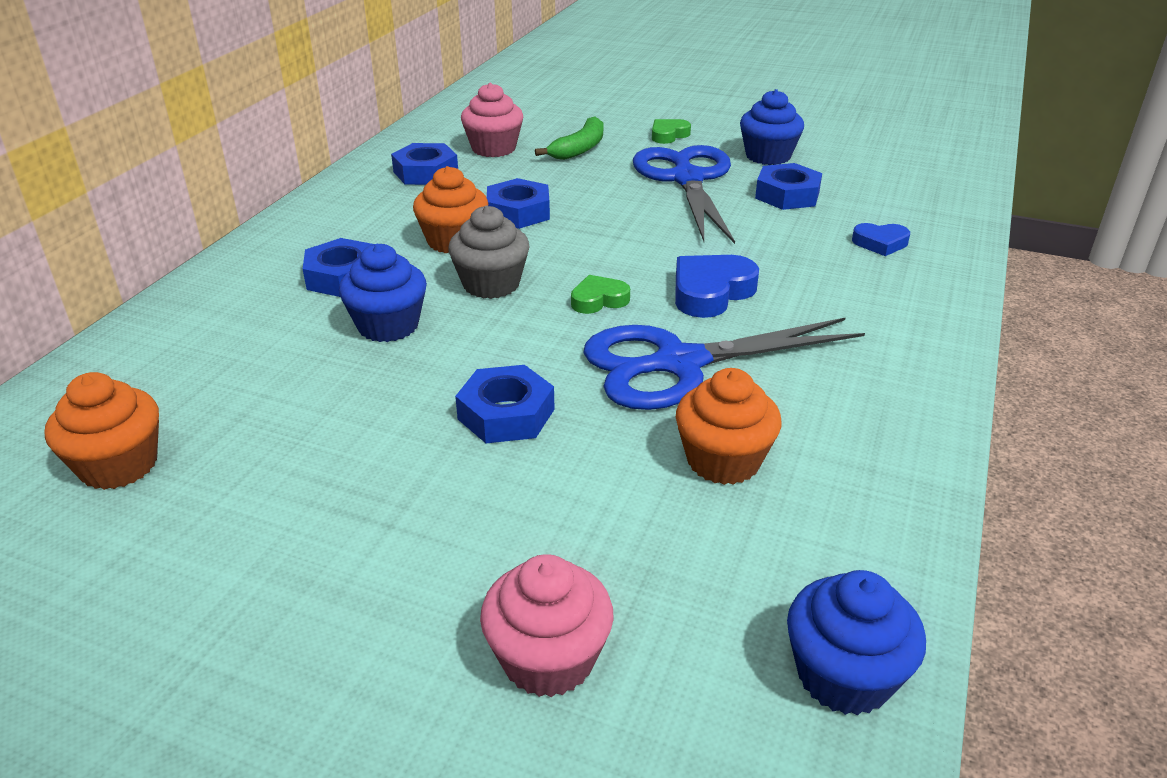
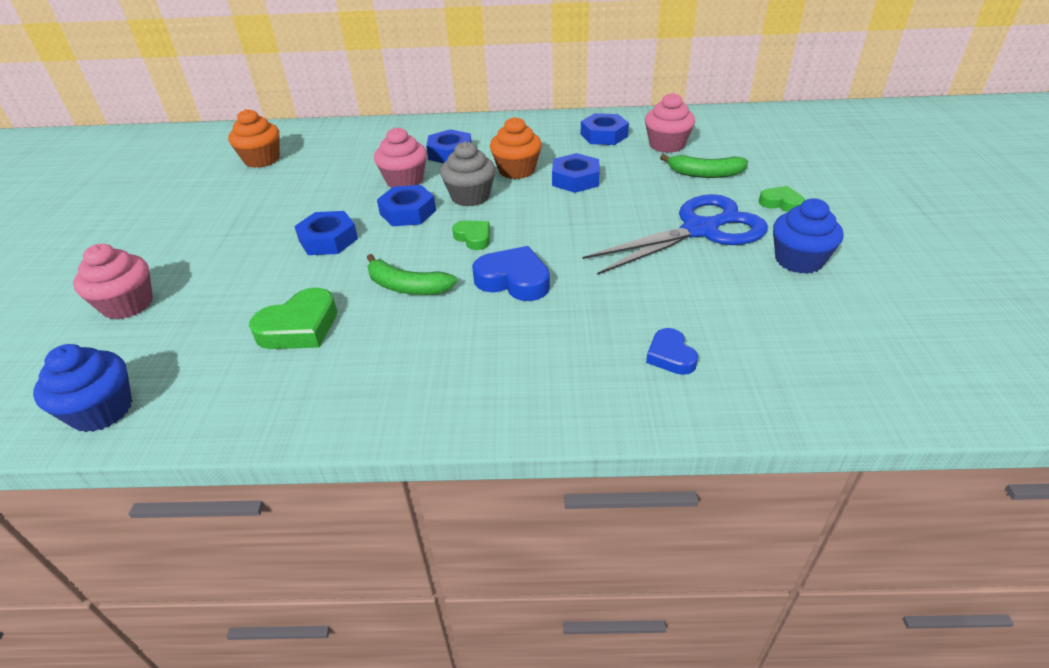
camera: 70 degrees right, 5 degrees up
blue cupcake [339,244,427,342] -> pink cupcake [374,127,427,188]
blue scissors [583,317,865,410] -> green banana [367,254,457,295]
orange cupcake [676,368,782,485] -> green heart [249,287,337,349]
blue nut [755,163,822,210] -> blue nut moved to [377,185,436,226]

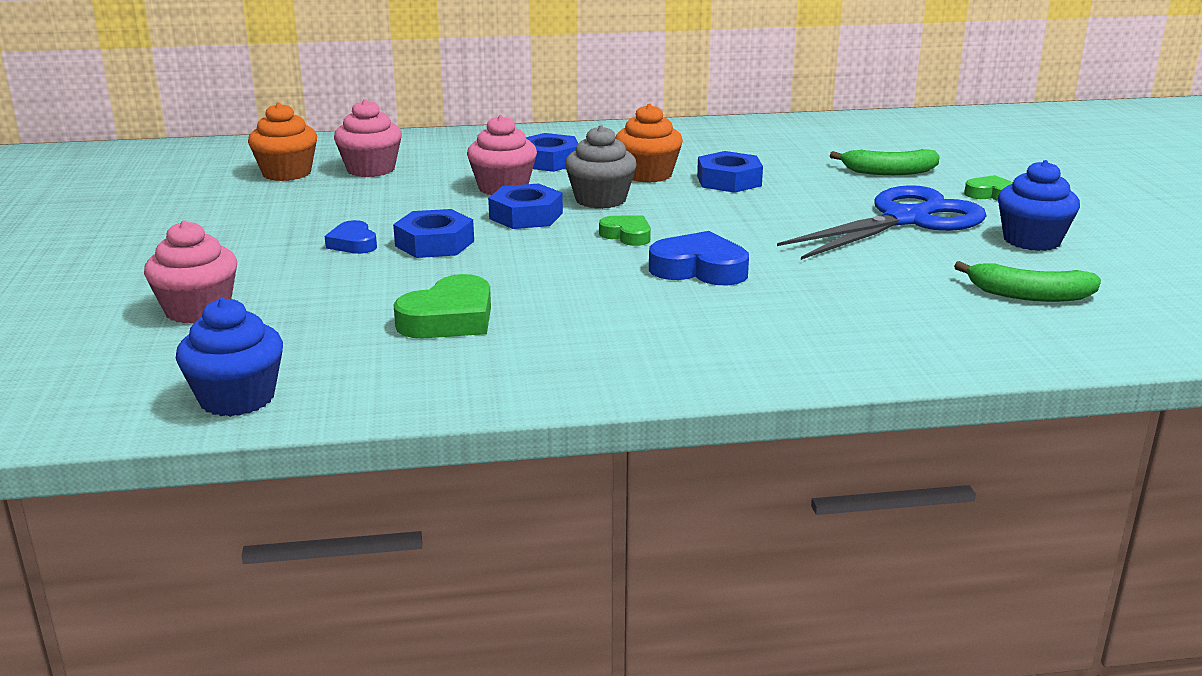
camera: 10 degrees left, 15 degrees down
green banana [367,254,457,295] -> green banana moved to [954,261,1101,302]
blue nut [580,113,629,145] -> none
pink cupcake [645,93,695,153] -> pink cupcake moved to [334,99,402,177]
blue heart [646,328,698,375] -> blue heart moved to [325,220,377,254]

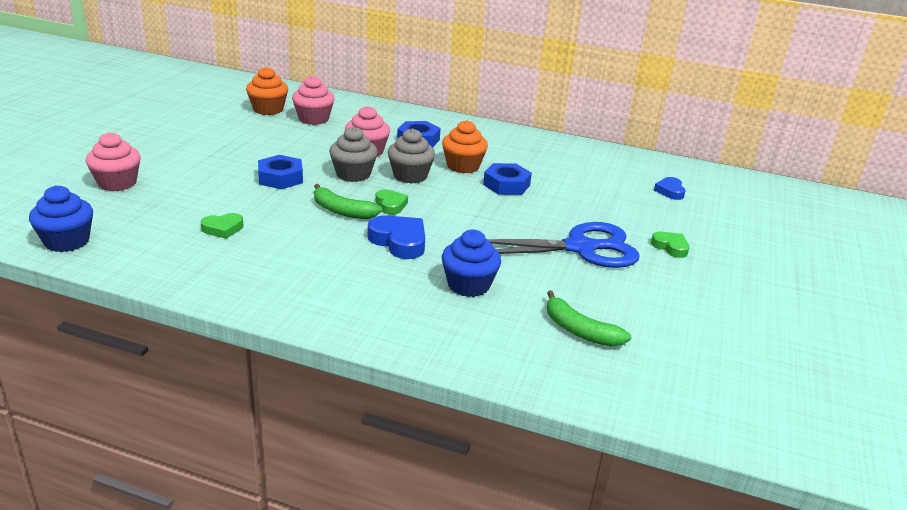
camera: 25 degrees right, 5 degrees up
blue heart [325,220,377,254] -> blue heart moved to [654,177,686,200]
green heart [394,274,491,338] -> green heart [201,213,243,239], size x0.61
blue nut [488,183,563,229] -> grey cupcake [329,127,378,182]
green banana [830,149,940,175] -> green banana moved to [314,184,382,219]
blue cupcake [998,160,1080,251] -> blue cupcake moved to [442,230,501,297]

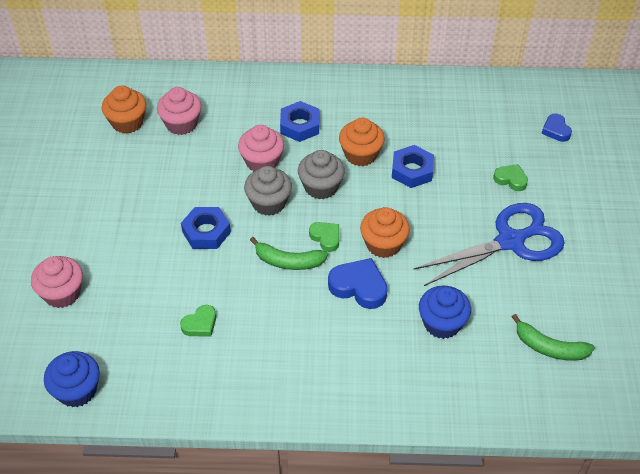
camera: 15 degrees left, 20 degrees up
green heart [651,232,689,258] -> green heart moved to [493,164,528,191]
none -> orange cupcake [360,207,410,258]

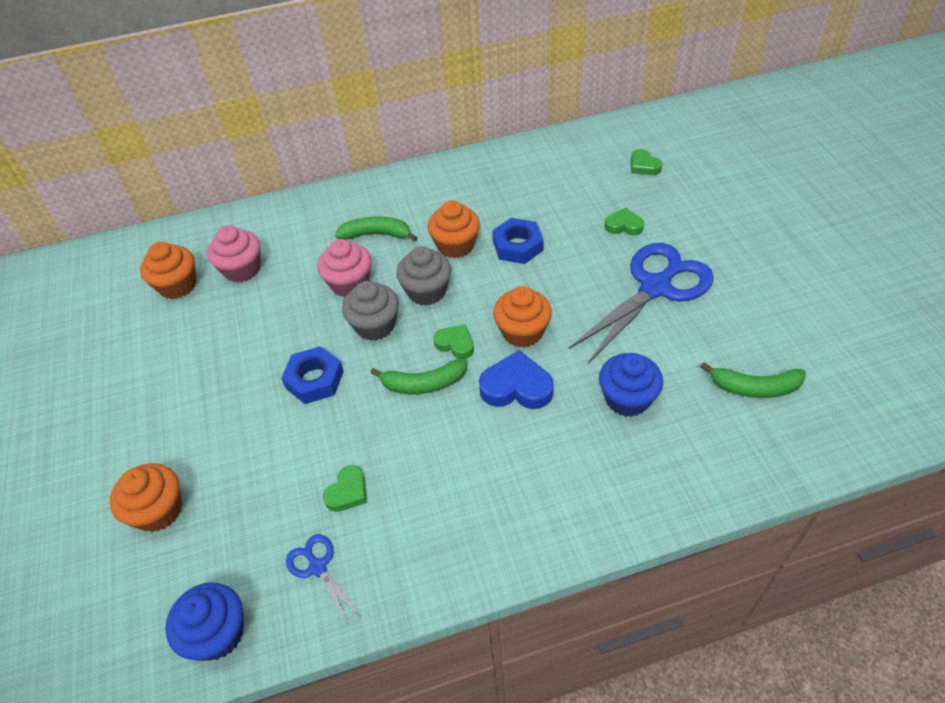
camera: 15 degrees left, 0 degrees up
pink cupcake [31,256,83,308] -> orange cupcake [109,463,182,532]
blue nut [280,101,319,142] -> green banana [335,216,418,241]
blue heart [542,113,572,142] -> green heart [631,149,663,175]
none -> blue scissors [286,534,361,624]

